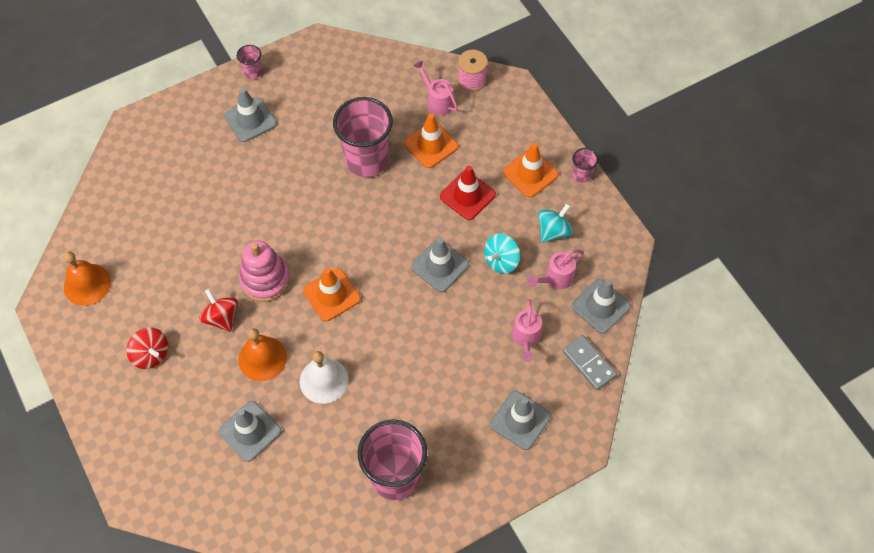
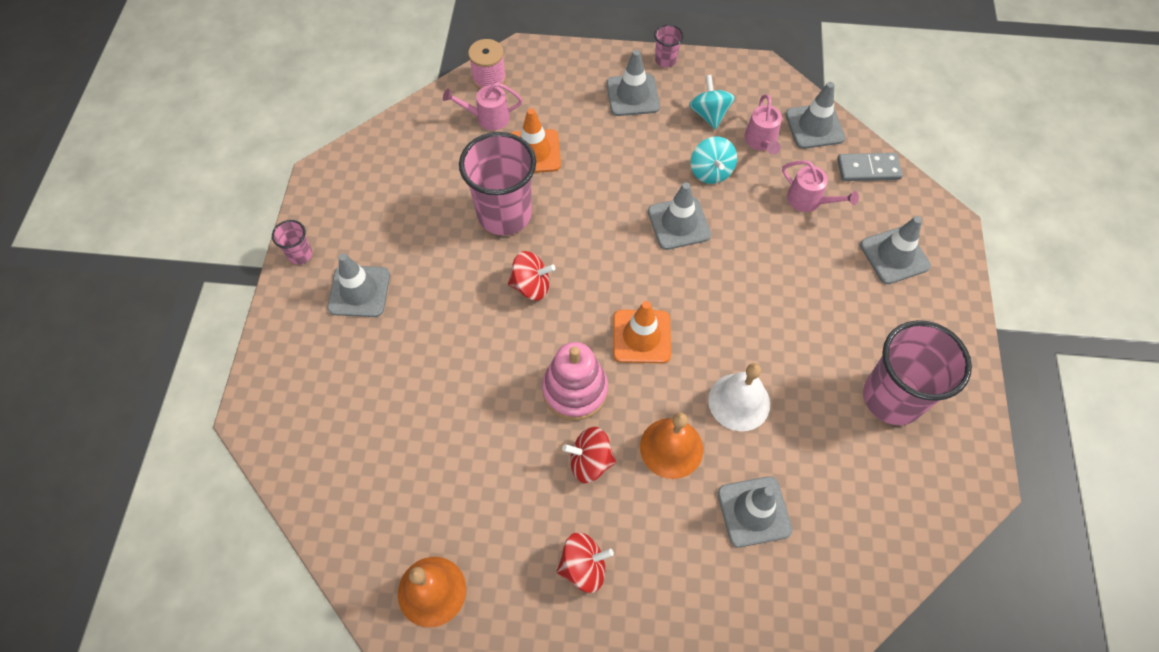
camera: 55 degrees left, 0 degrees up
red traffic cone [440,166,496,220] -> none
orange traffic cone [503,143,559,198] -> grey traffic cone [607,50,660,116]
none -> red spinning top [508,251,555,301]

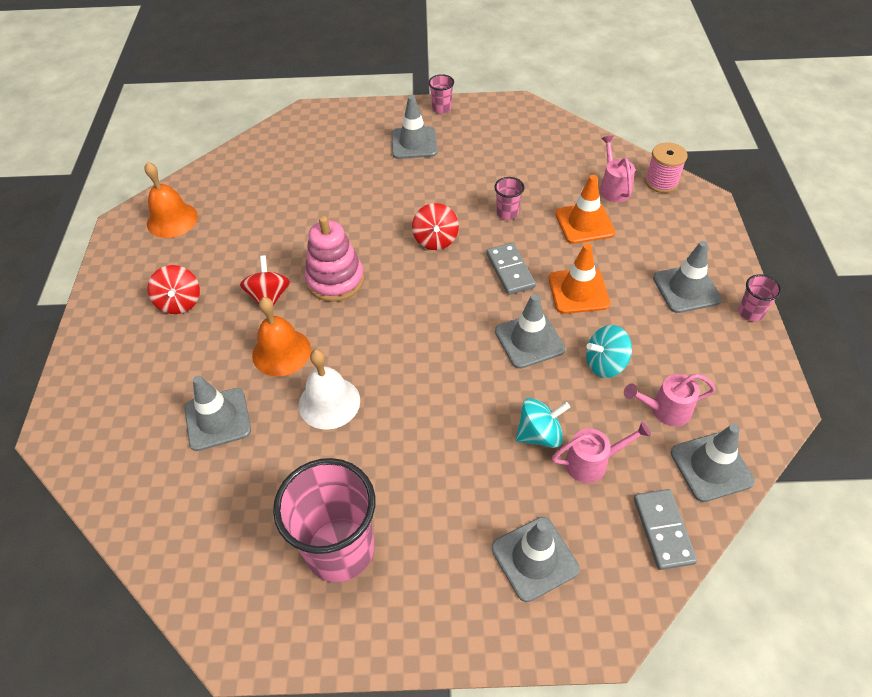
camera: 85 degrees right, 10 degrees down
pink cup [459,132,536,236] -> pink cup [494,177,525,220], size x0.44
orange traffic cone [613,301,671,363] -> orange traffic cone moved to [549,243,610,314]
turquoise spinning top [689,75,735,130] -> turquoise spinning top moved to [515,398,570,448]
pink watering can [782,160,859,212] -> pink watering can turned 135 degrees counterclockwise [552,422,651,483]
none -> grey domino [486,243,536,295]

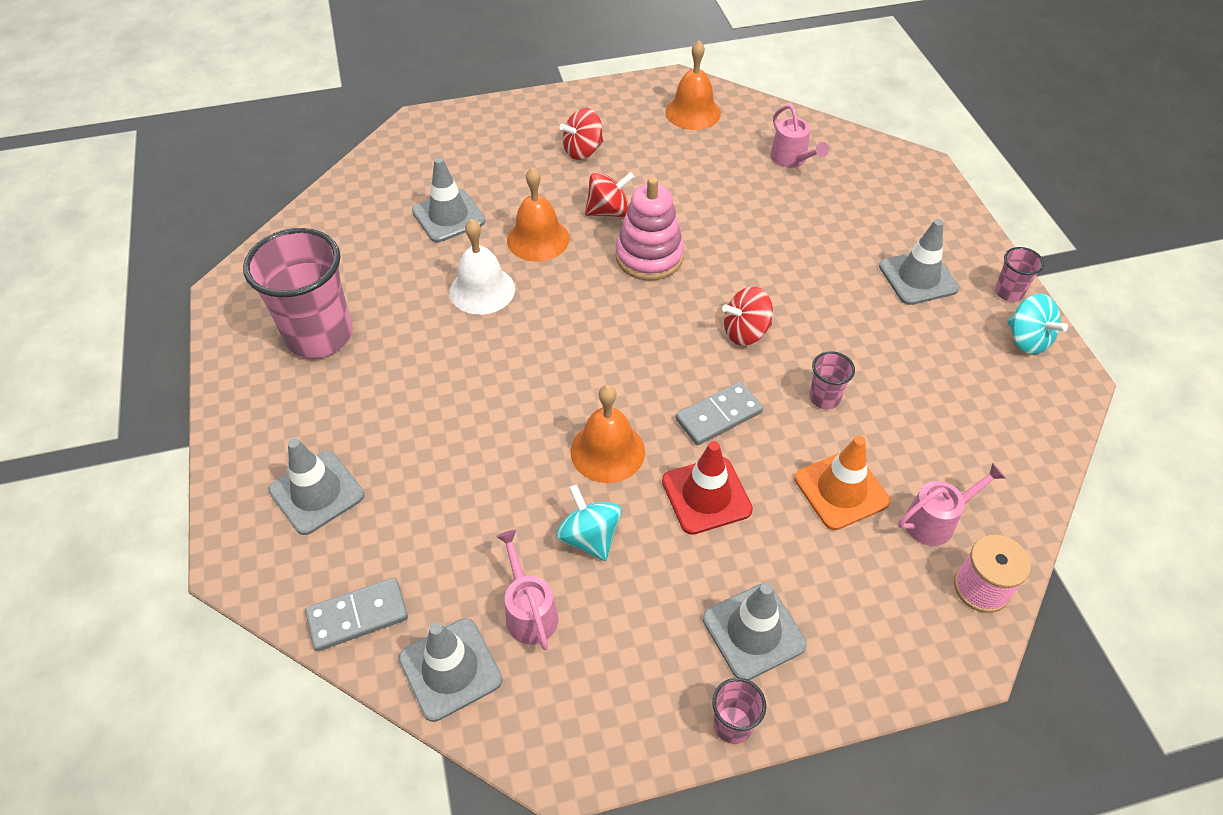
camera: 75 degrees right, 0 degrees up
grey traffic cone [495,294,565,369] -> orange bell [571,385,645,483]
turquoise spinning top [515,398,570,448] -> turquoise spinning top moved to [1007,294,1068,355]
orange traffic cone [549,243,610,314] -> red traffic cone [662,441,753,535]
pink watering can [552,422,651,483] -> pink watering can moved to [770,105,829,168]

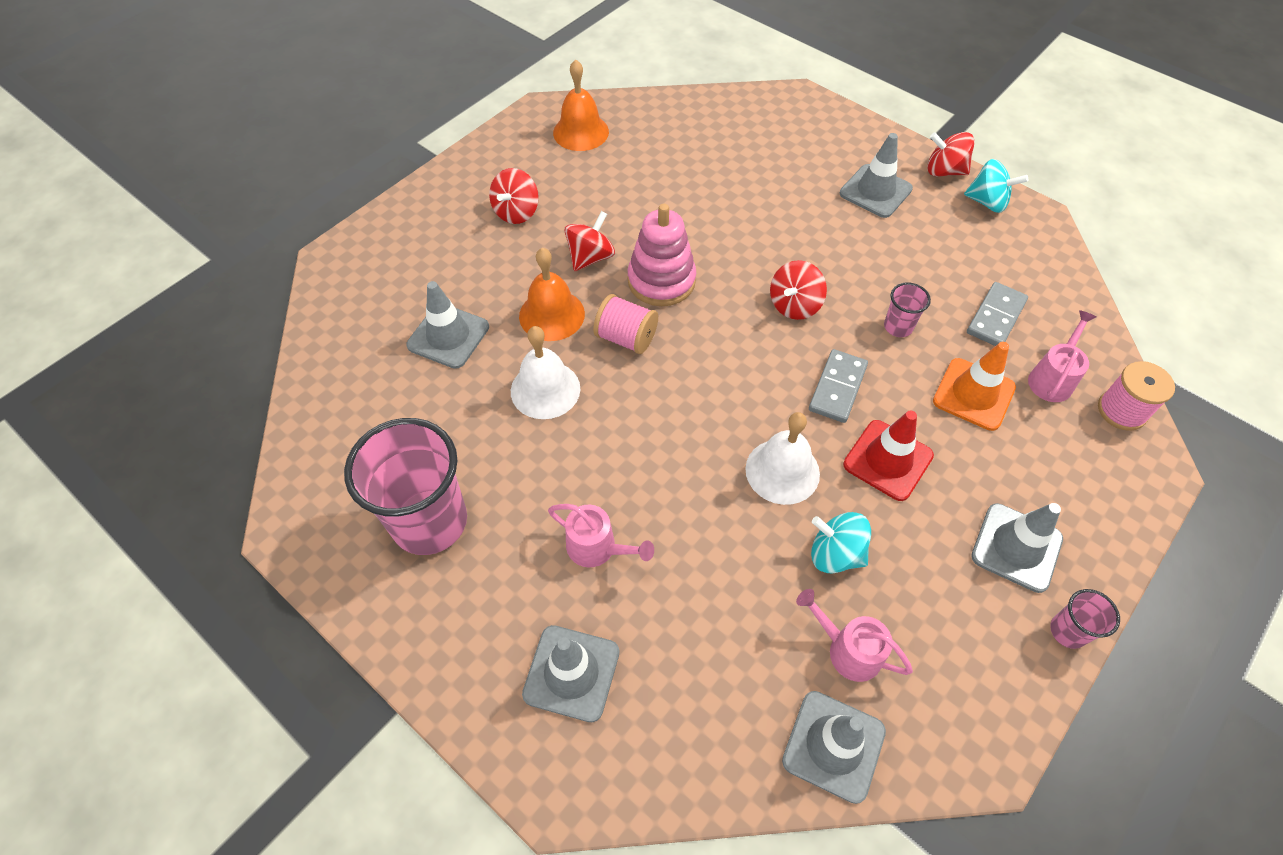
camera: 35 degrees left, 5 degrees up
grey domino [305,578,408,651] -> grey domino moved to [967,282,1028,346]
orange bell [571,385,645,483] -> white bell [745,412,820,505]
pink watering can [770,105,829,168] -> pink watering can moved to [548,504,654,567]
pink cup [995,247,1044,302] -> red spinning top [927,132,974,177]
none -> pink spool [593,294,658,354]

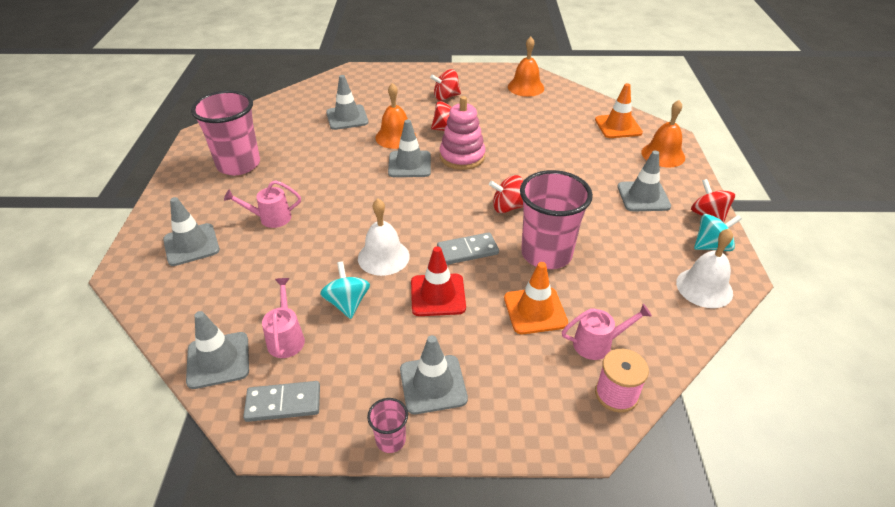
camera: 50 degrees right, 15 degrees down
white bell [511,326,580,419] -> white bell moved to [676,229,733,308]
pink watering can [548,504,654,567] -> pink watering can turned 90 degrees clockwise [224,180,301,228]
pink spool [593,294,658,354] -> grey traffic cone [388,120,431,177]
pink cup [884,283,931,337] -> pink cup [520,170,593,269], size x2.25
turquoise spinning top [964,159,1028,213] -> turquoise spinning top turned 90 degrees counterclockwise [694,214,742,251]
grey domino [967,282,1028,346] -> grey domino moved to [243,381,320,422]
none -> orange traffic cone [595,83,643,138]
none -> orange bell [641,100,685,167]

